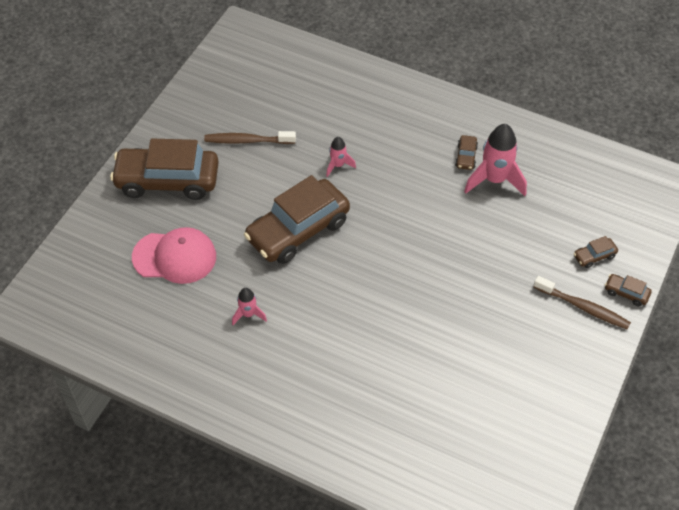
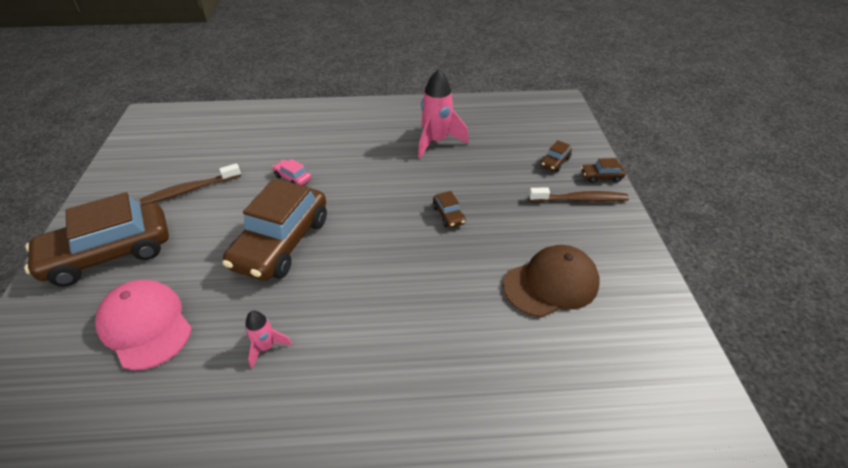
camera: 30 degrees left, 10 degrees down
pink cap [132,227,216,284] -> pink cap turned 105 degrees counterclockwise [95,280,192,370]
pink rocket [326,137,356,177] -> pink car [272,159,311,185]
brown car [455,135,478,170] -> brown car moved to [433,191,465,228]
none -> brown cap [503,245,600,318]

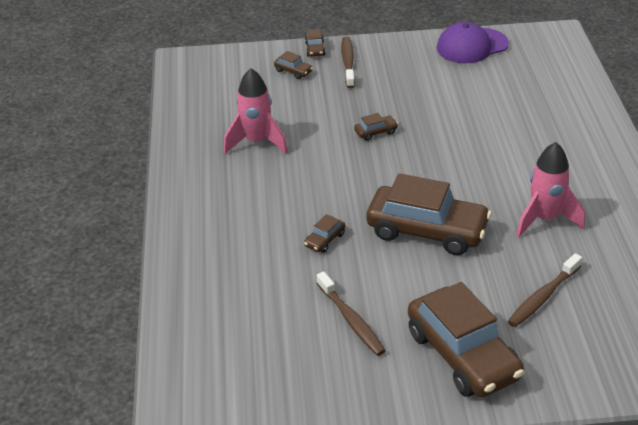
camera: 90 degrees left, 5 degrees down
pink cap [95,280,192,370] -> brown toothbrush [508,253,582,327]
pink rocket [245,311,292,369] -> pink rocket [516,142,585,237], size x1.91
pink car [272,159,311,185] -> brown car [304,214,345,253]
brown cap [503,245,600,318] -> none
none -> purple cap [437,22,509,63]

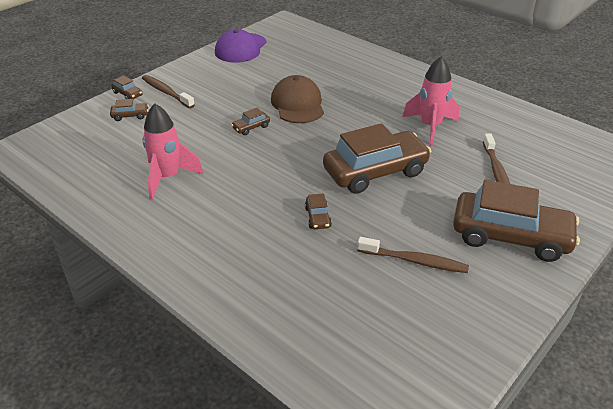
camera: 45 degrees left, 0 degrees up
brown car [354,113,398,141] -> brown car turned 150 degrees counterclockwise [231,108,270,135]
none -> brown cap [271,75,324,123]

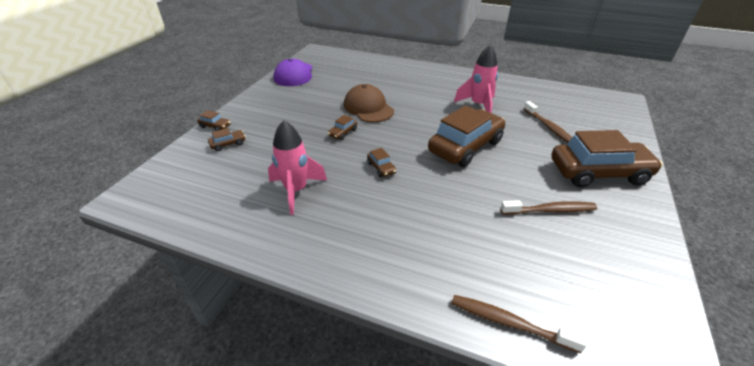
camera: 20 degrees left, 0 degrees up
brown toothbrush [142,75,195,108] -> brown toothbrush moved to [451,295,587,353]
brown car [305,193,332,229] -> brown car moved to [367,148,396,177]

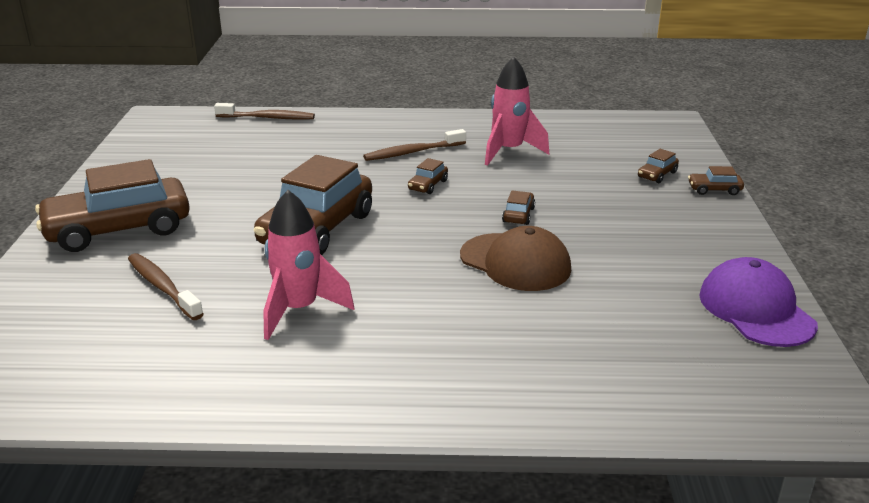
camera: 160 degrees right, 10 degrees down
brown car [367,148,396,177] -> brown car turned 105 degrees counterclockwise [408,158,448,194]
brown toothbrush [500,200,597,215] -> brown toothbrush moved to [363,129,466,161]

